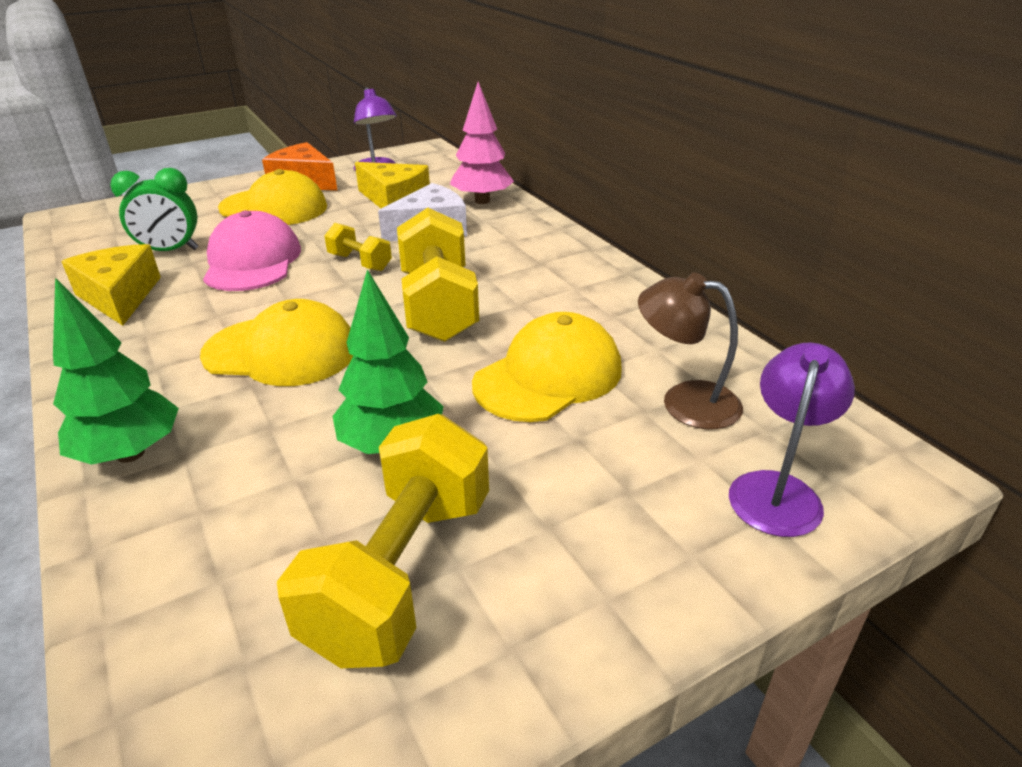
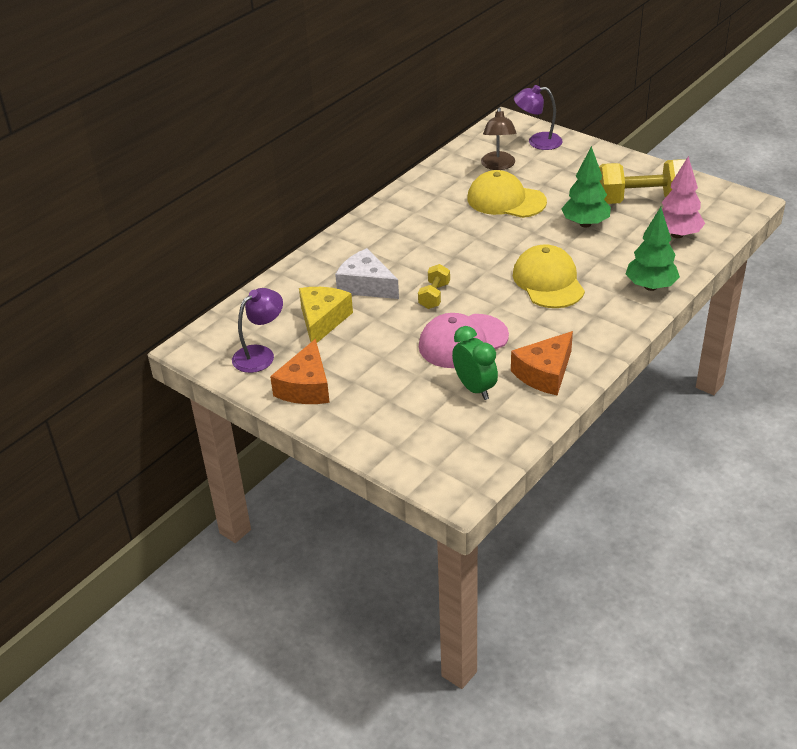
camera: 110 degrees left, 5 degrees up
yellow cheese [61,244,161,326] -> orange cheese [511,331,573,396]
yellow cap [218,169,327,225] -> none
yellow dumbbell [397,208,479,342] -> none
pink tree [450,82,514,204] -> pink tree moved to [655,156,705,238]

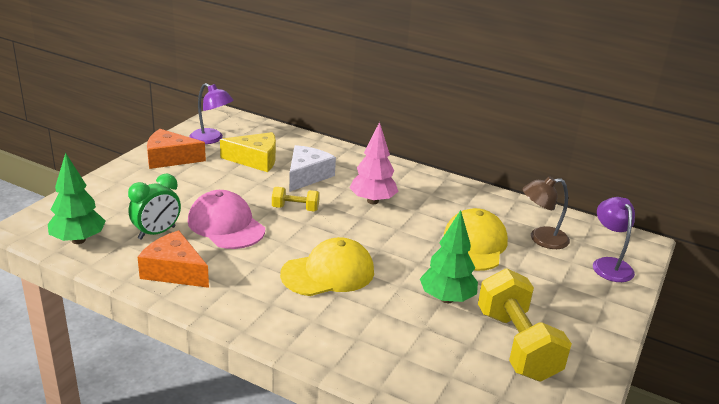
camera: 75 degrees right, 10 degrees down
green tree [626,207,680,291] -> green tree moved to [48,152,106,244]
pink tree [655,156,705,238] -> pink tree moved to [349,122,399,204]

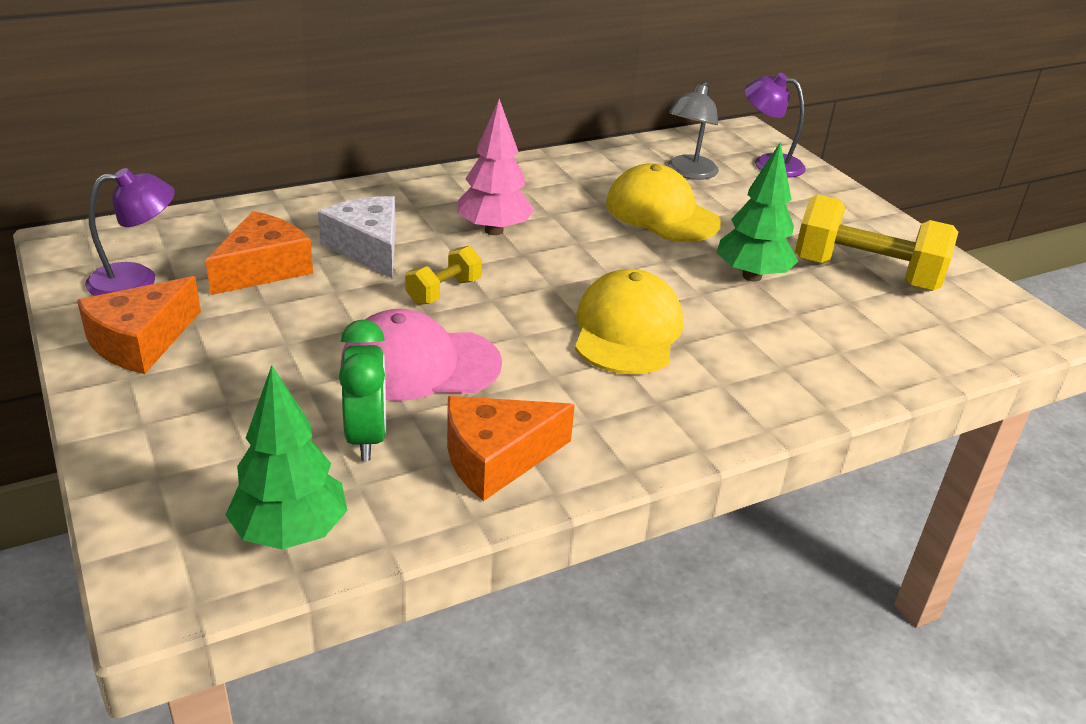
camera: 55 degrees left, 5 degrees up
yellow cheese [220,132,276,172] -> orange cheese [205,211,313,295]
brown lamp [522,176,570,249] -> grey lamp [668,82,719,180]

